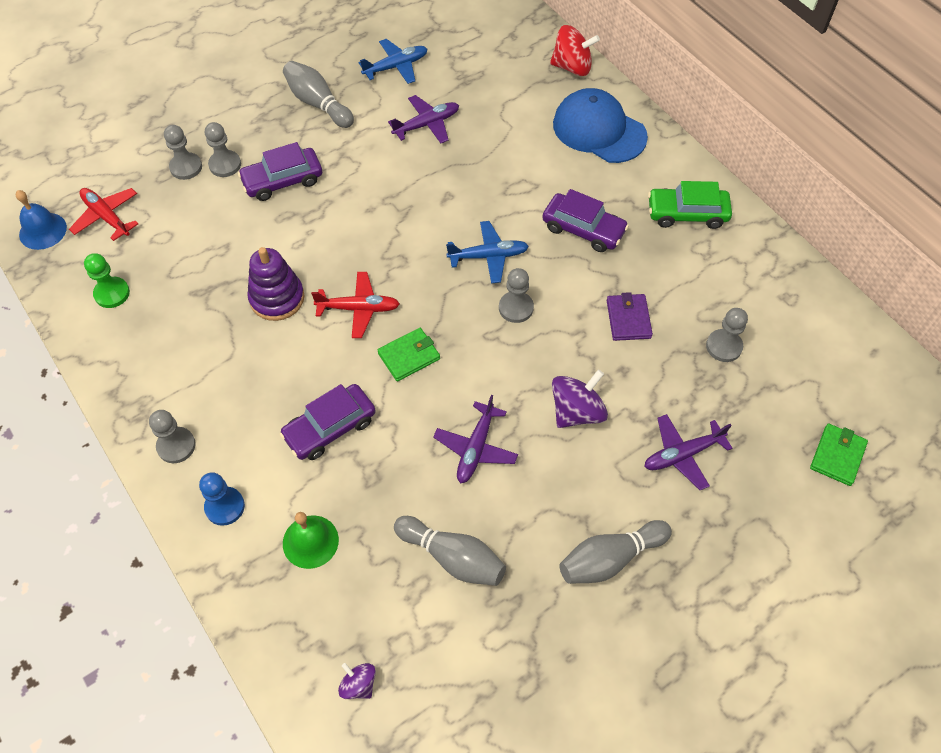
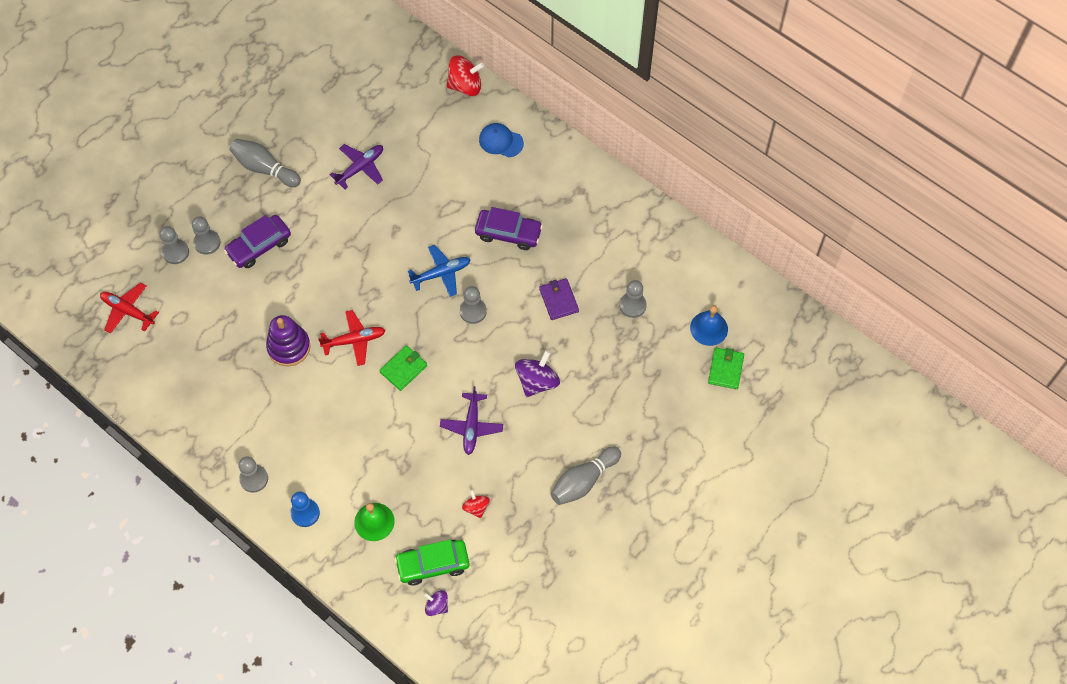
camera: 15 degrees left, 5 degrees up
blue bell [16,190,67,250] -> blue bell moved to [690,305,728,346]
green pawn [84,253,130,308] -> none
purple car [279,384,376,460] -> none
blue plane [359,39,428,84] -> none
grey bowling pin [394,516,506,586] -> red spinning top [462,490,490,518]
blue cap [553,88,648,163] -> blue cap [479,123,524,157], size x0.56
purple plane [644,414,733,490] -> none
green car [648,181,732,229] -> green car moved to [394,540,469,585]

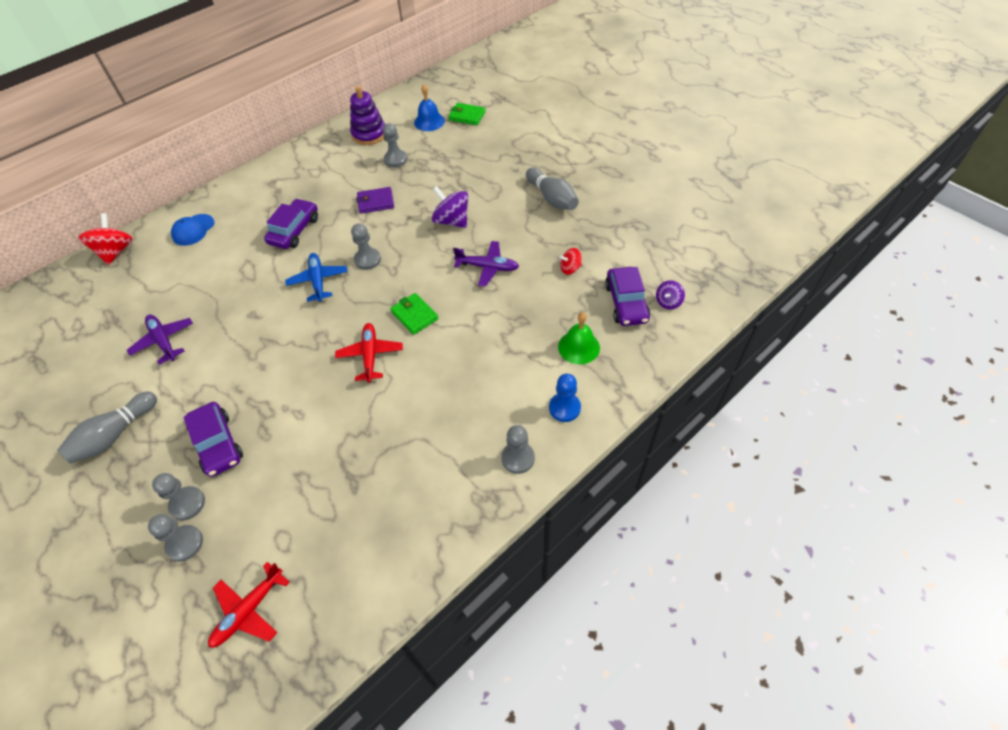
camera: 80 degrees left, 10 degrees down
purple stacking toy [266,315,310,366] -> purple stacking toy moved to [350,86,385,145]
green car [394,540,469,585] -> purple car [605,267,650,326]

